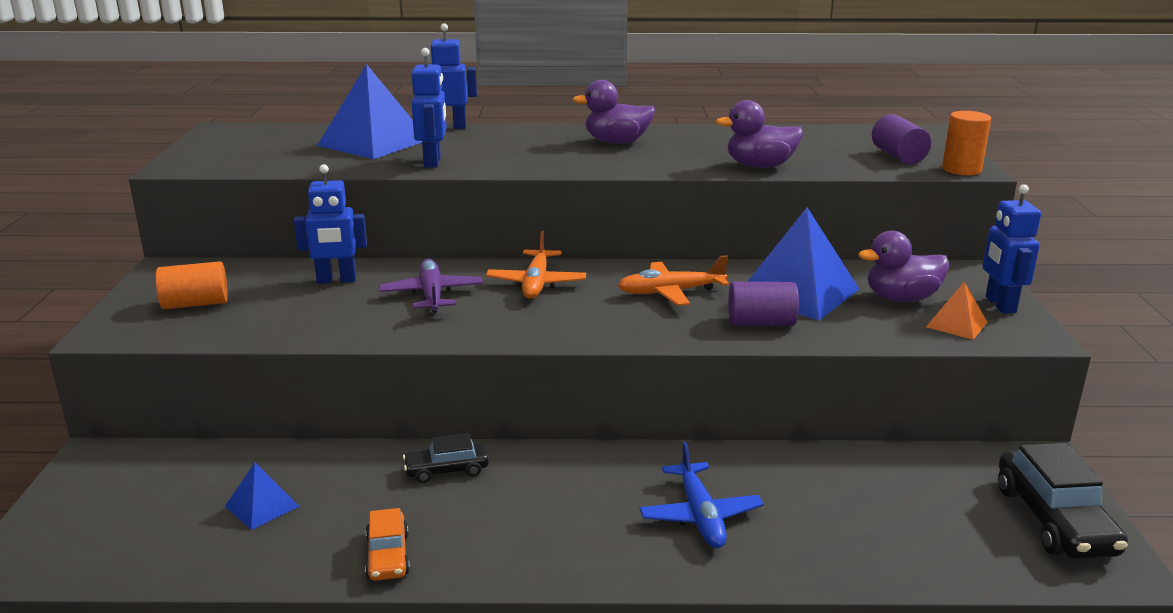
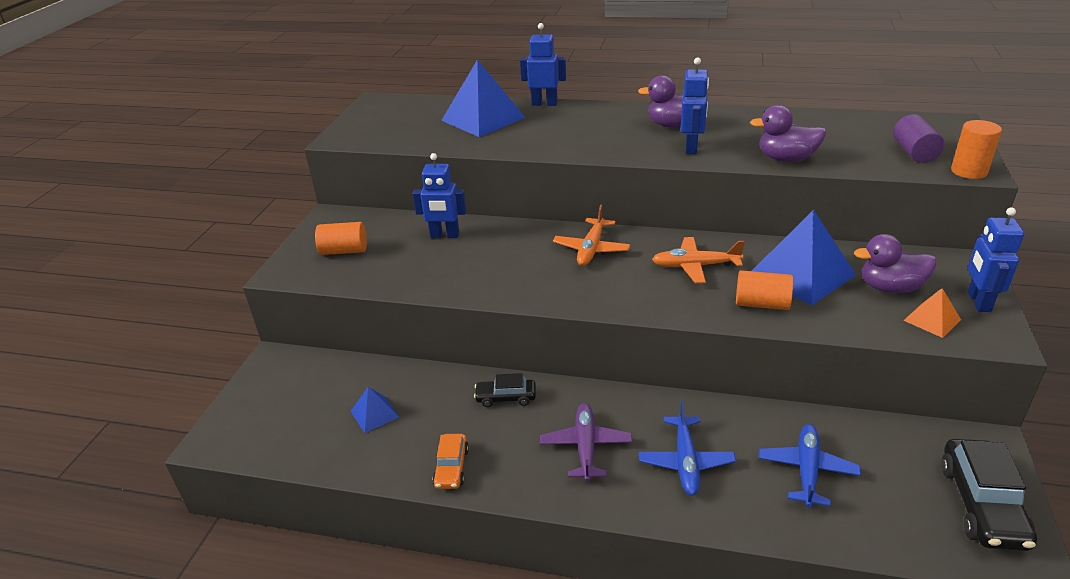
camera: 15 degrees right, 10 degrees up
purple plane [379,259,483,313] -> purple plane moved to [540,403,632,482]
blue robot [412,48,447,168] -> blue robot moved to [681,57,709,154]
purple cylinder [728,282,799,326] -> orange cylinder [736,270,793,310]
none -> blue plane [759,424,861,508]

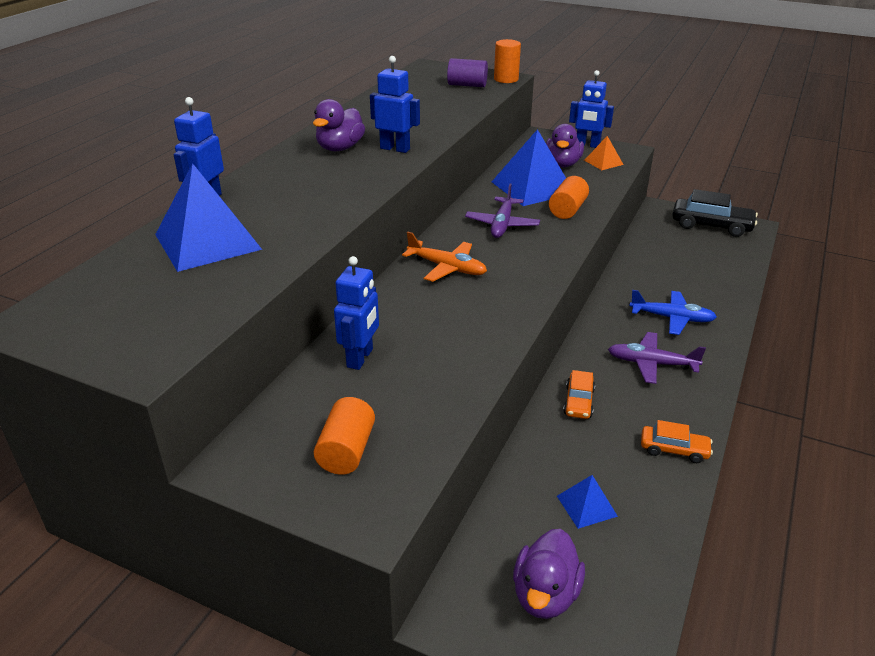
camera: 80 degrees left, 0 degrees up
black car [474,373,536,407] -> orange car [563,370,595,419]
orange plane [652,237,745,283] -> purple plane [465,183,540,238]
purple duck [750,105,826,162] -> purple duck moved to [513,529,585,619]
blue plane [759,424,861,508] -> none

